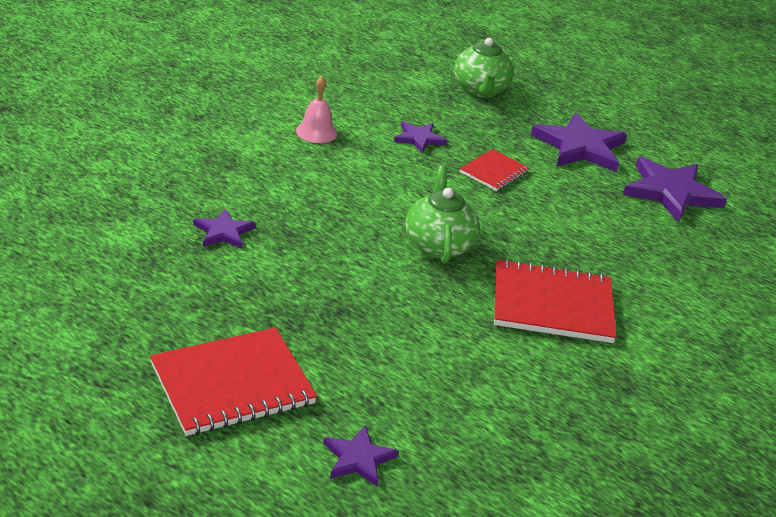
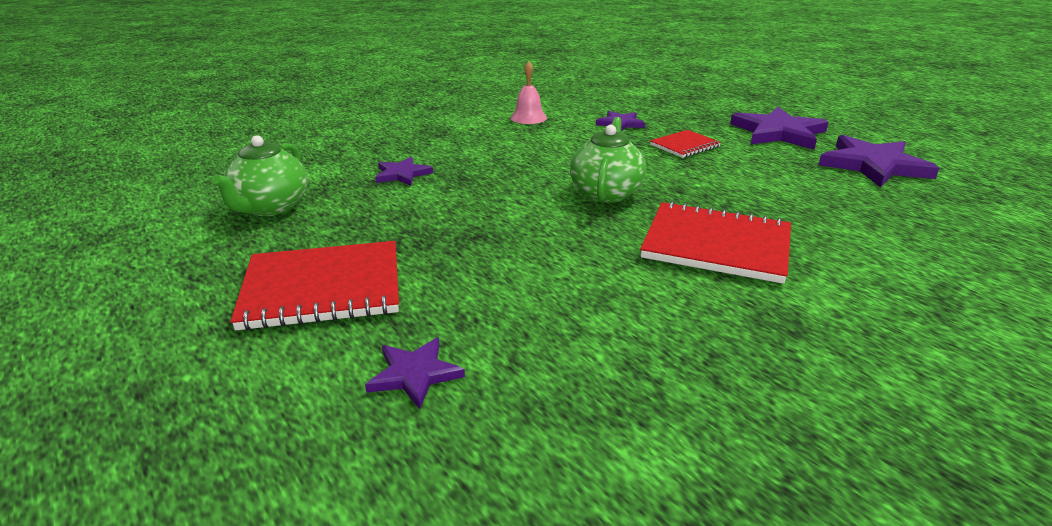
camera: 20 degrees right, 5 degrees down
green teapot [454,38,513,97] -> green teapot moved to [211,135,308,216]

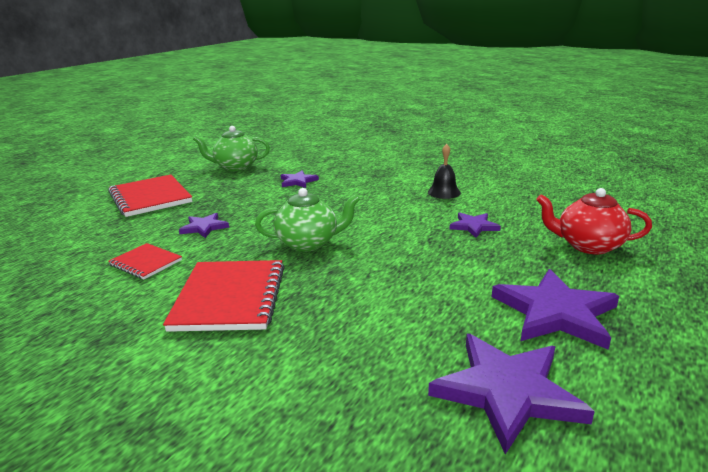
camera: 70 degrees right, 5 degrees down
purple star [365,337,465,409] -> purple star moved to [179,213,229,238]
pink bell [510,61,547,124] -> black bell [428,144,461,199]
red notebook [650,130,721,158] -> red notebook moved to [108,243,182,279]
none -> red teapot [536,188,652,254]

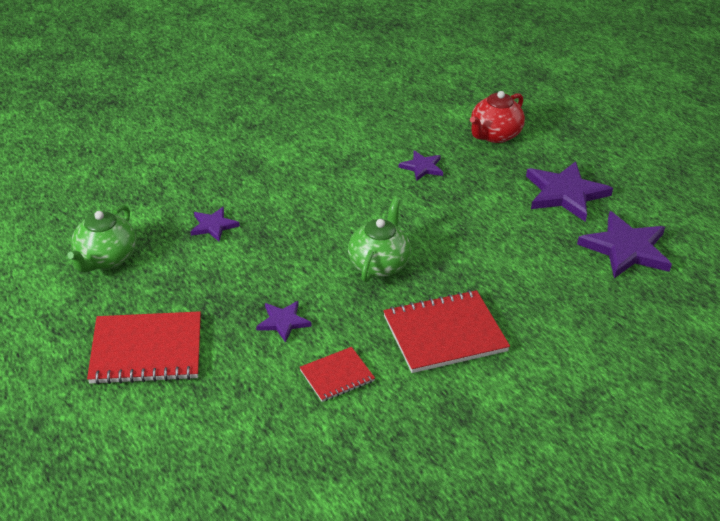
camera: 65 degrees left, 15 degrees up
red notebook [163,260,284,332] -> red notebook turned 45 degrees counterclockwise [383,290,510,373]
black bell [428,144,461,199] -> none

